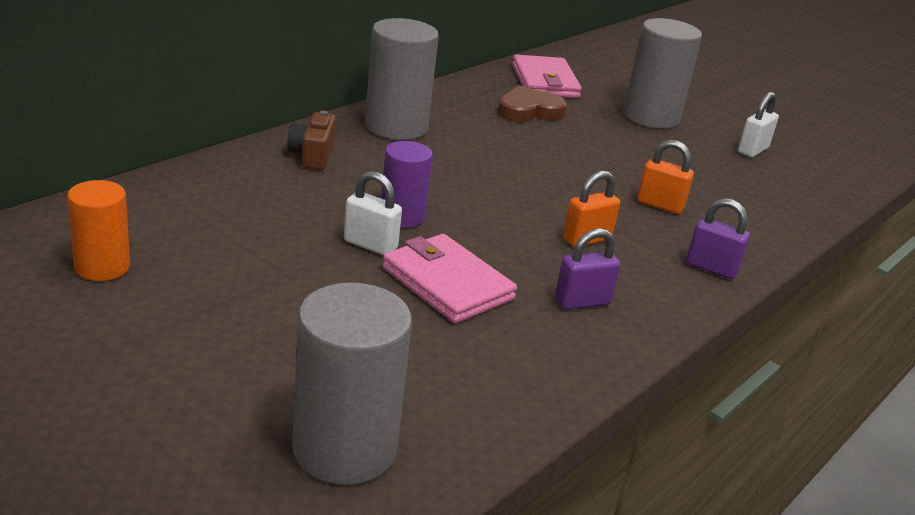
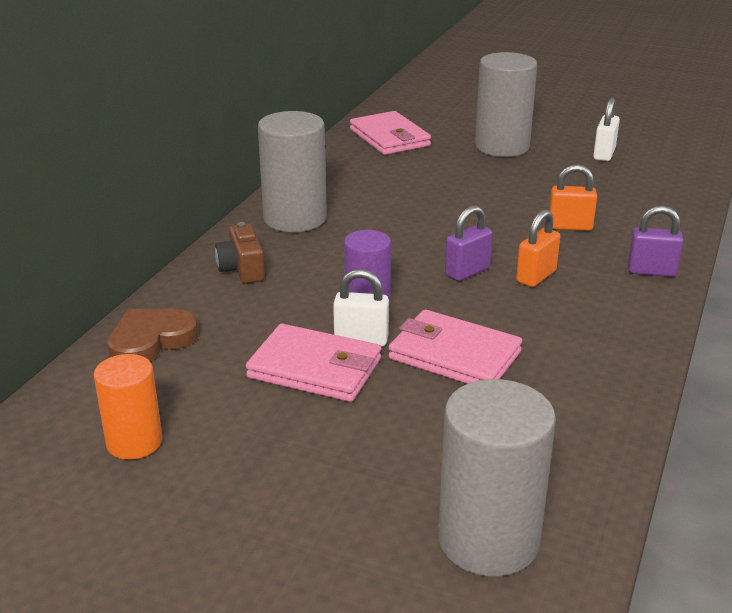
camera: 15 degrees left, 0 degrees up
brown heart [498,85,567,122] -> brown heart moved to [107,309,198,361]
purple padlock [555,228,620,310] -> purple padlock moved to [445,205,493,281]
none -> pink wallet [246,324,381,402]

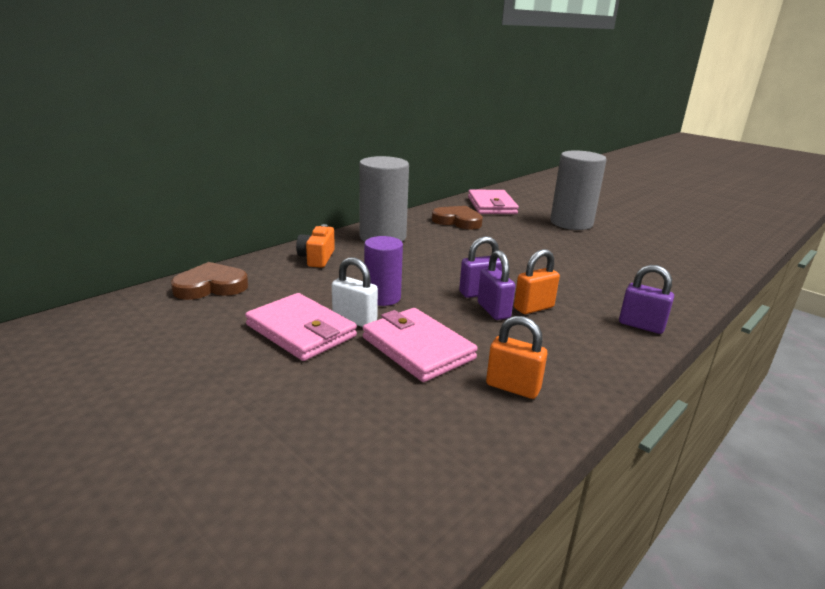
camera: 20 degrees right, 5 degrees down
orange cylinder [94,354,162,460] -> none
brown camera [215,222,265,284] -> orange camera [296,224,335,268]
grey cylinder [438,379,556,577] -> none
orange padlock [549,164,597,231] -> orange padlock moved to [486,316,547,399]
white padlock [593,98,620,161] -> none
none -> brown heart [432,206,483,229]
none -> purple padlock [478,250,515,320]

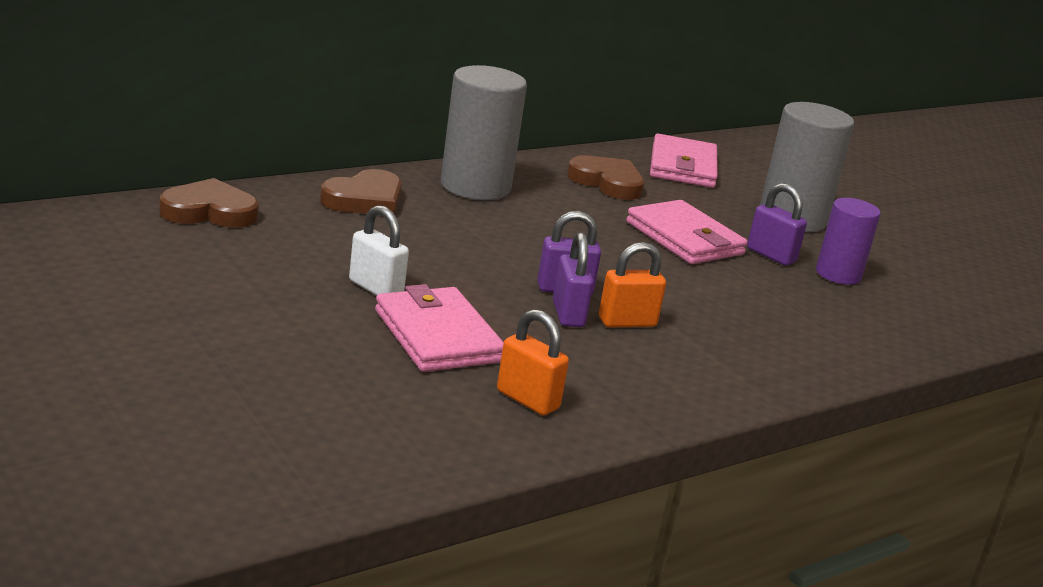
camera: 10 degrees right, 0 degrees up
pink wallet [245,293,357,361] -> pink wallet moved to [626,200,748,264]
orange camera [296,224,335,268] -> brown heart [320,169,402,214]
purple cylinder [364,236,403,306] -> purple cylinder moved to [816,198,881,285]
purple padlock [619,265,674,334] -> purple padlock moved to [747,183,807,266]

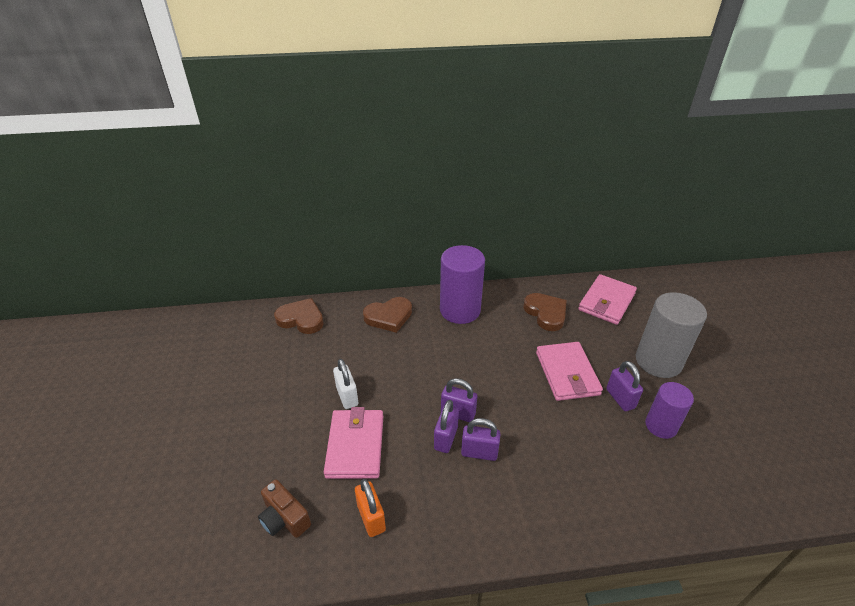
camera: 30 degrees right, 15 degrees up
grey cylinder [441,65,527,200] -> purple cylinder [440,245,485,324]
orange padlock [599,242,666,327] -> purple padlock [461,418,500,461]
none -> brown camera [258,479,311,538]

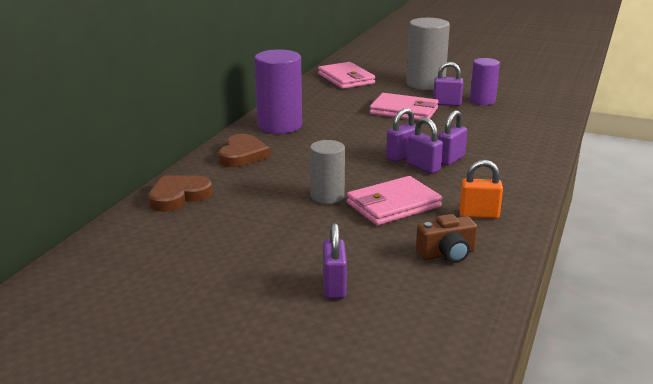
camera: 60 degrees left, 15 degrees down
pink wallet [324,407,383,479] -> pink wallet turned 60 degrees counterclockwise [347,176,442,225]
white padlock [333,359,358,409] -> grey cylinder [310,140,345,204]
brown heart [523,293,567,331] -> none
none -> purple padlock [323,223,347,299]

